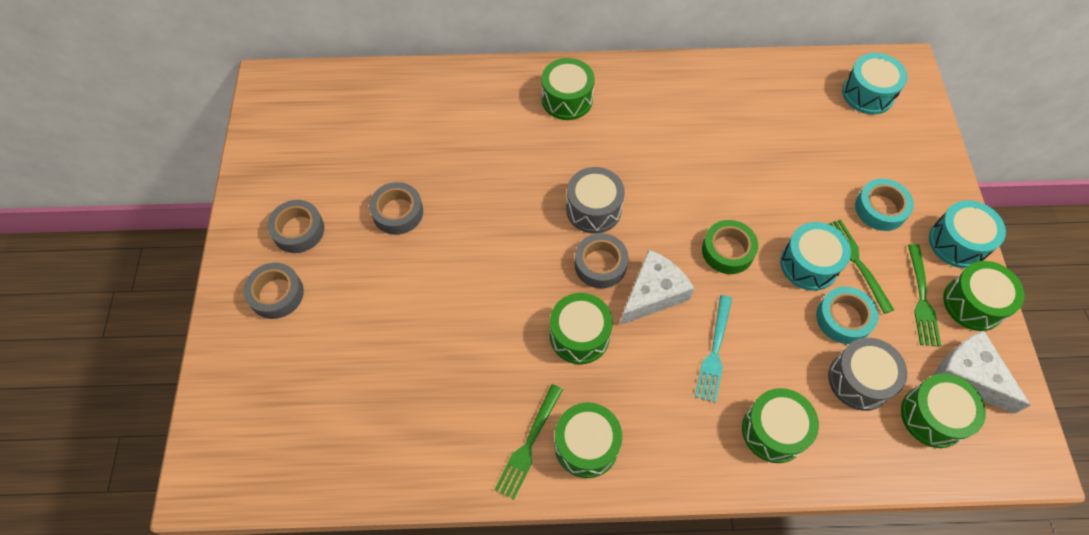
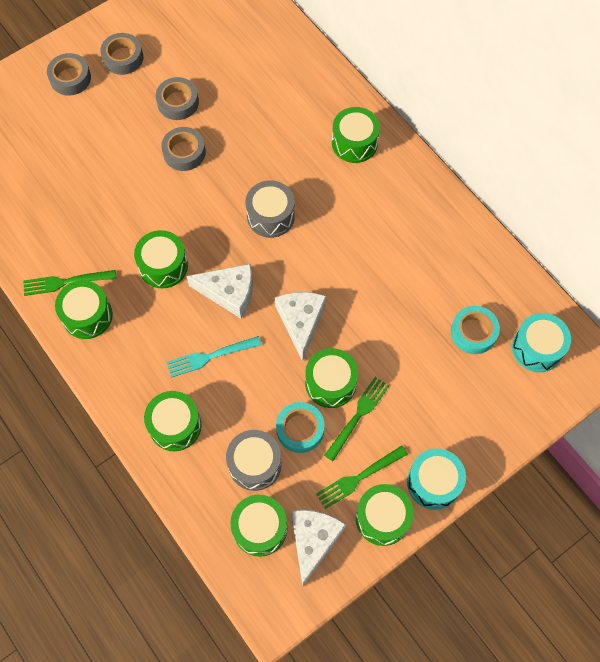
camera: 55 degrees right, 5 degrees up
grey tape [574,233,629,288] -> grey tape moved to [161,127,206,171]
green tape [702,220,758,274] -> white cheese [275,292,327,362]
turquoise drum [780,222,851,291] -> green drum [305,348,358,408]
turquoise tape [855,179,914,231] -> turquoise tape moved to [451,306,500,354]

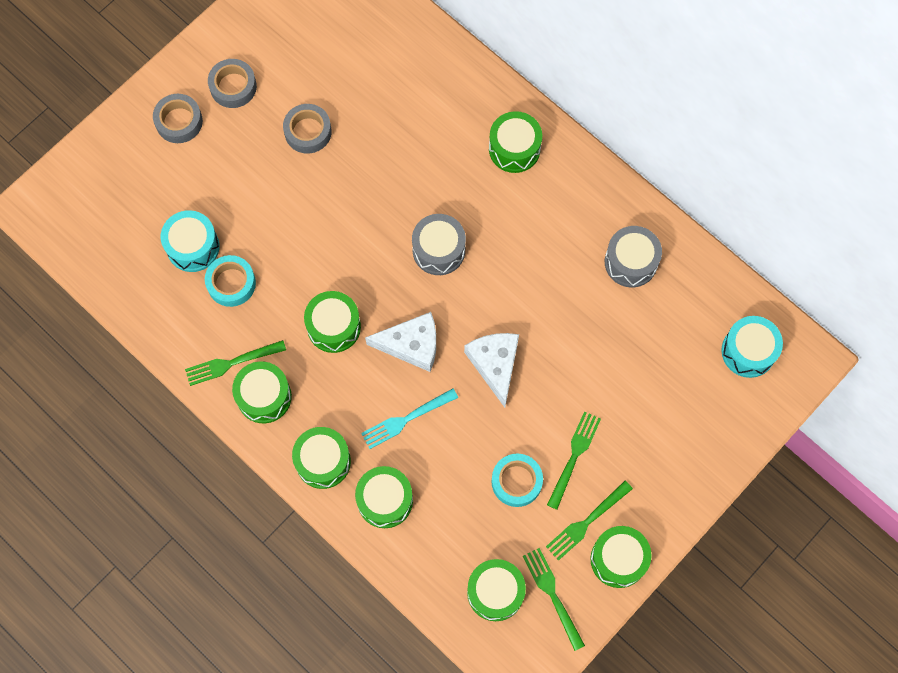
camera: 10 degrees left, 5 degrees up
grey tape [161,127,206,171] -> none
grey drum [226,430,281,491] -> grey drum moved to [605,226,662,287]
white cheese [291,510,347,586] -> green fork [523,548,585,651]
green drum [305,348,358,408] -> green drum moved to [292,427,351,489]
turquoise drum [407,448,466,510] -> turquoise drum moved to [161,210,220,272]
turquoise tape [451,306,500,354] -> turquoise tape moved to [205,255,256,307]

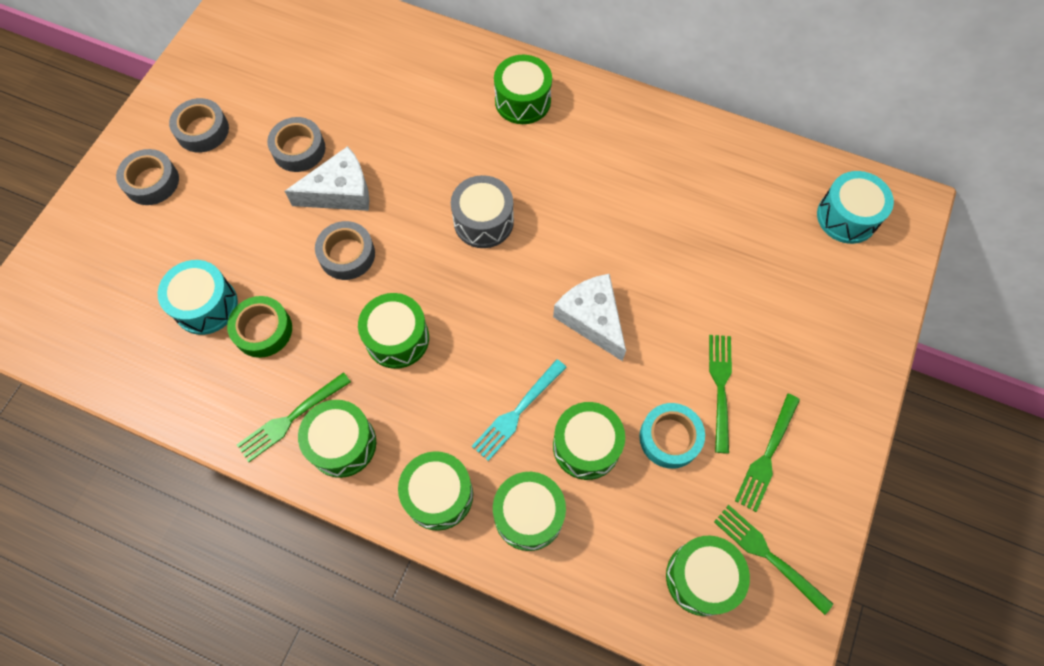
camera: 20 degrees left, 5 degrees down
turquoise tape [205,255,256,307] -> green tape [227,296,292,358]
white cheese [365,312,436,372] -> white cheese moved to [285,146,369,211]
green drum [590,526,652,588] -> green drum moved to [553,402,625,480]
grey drum [605,226,662,287] -> none
none -> grey tape [315,221,375,280]

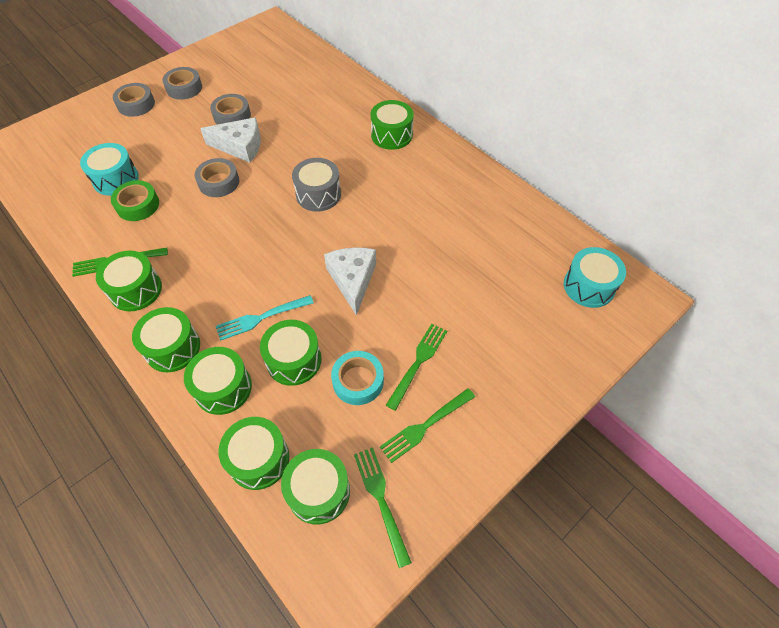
camera: 25 degrees right, 10 degrees down
green drum [358,293,429,369] -> green drum moved to [218,417,289,490]

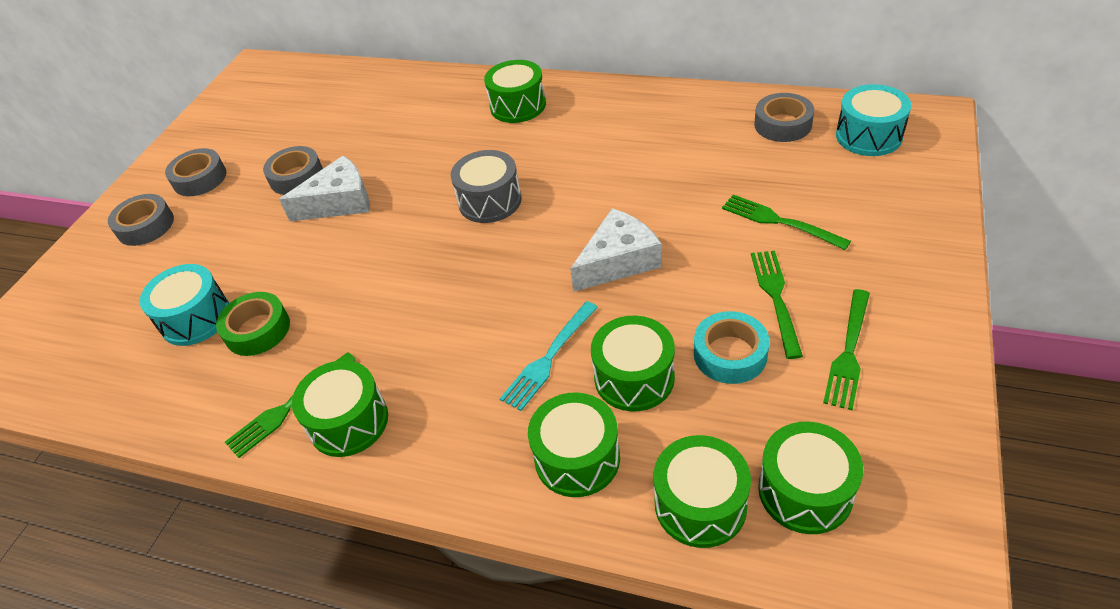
camera: 25 degrees left, 10 degrees down
green drum [132,307,200,372] -> none
grey tape [195,158,239,197] -> grey tape moved to [754,93,814,142]
white cheese [324,247,376,316] -> white cheese turned 90 degrees clockwise [570,208,662,292]
green fork [354,447,412,568] -> green fork moved to [722,195,851,250]

